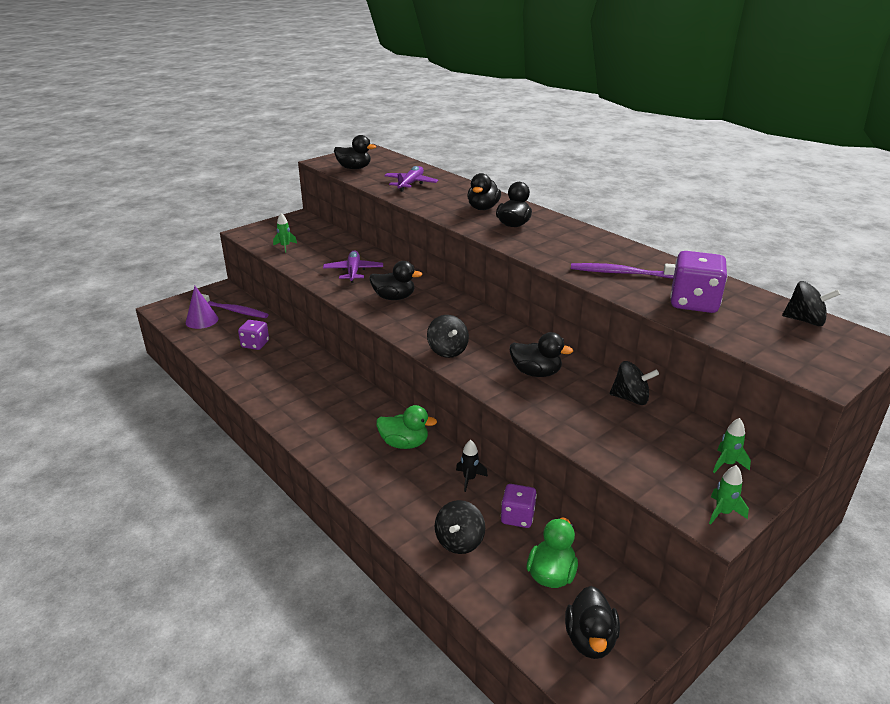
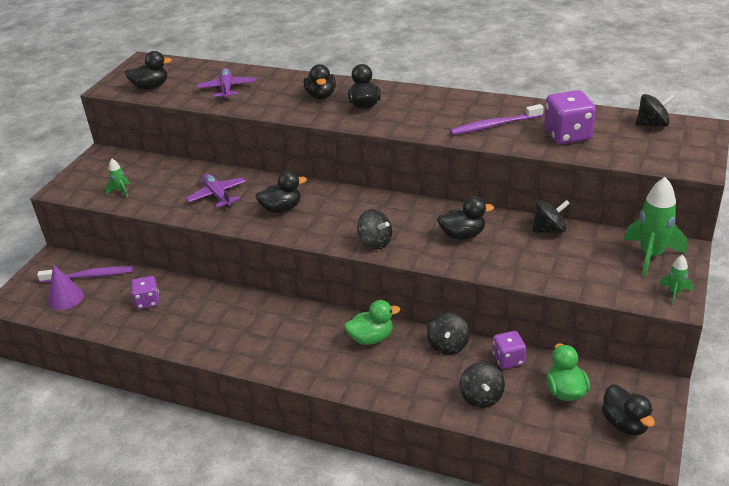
camera: 25 degrees left, 5 degrees up
black rocket [456,440,488,492] -> black spinning top [427,312,470,355]
green rocket [713,418,751,473] -> green rocket [624,177,687,277], size x2.03

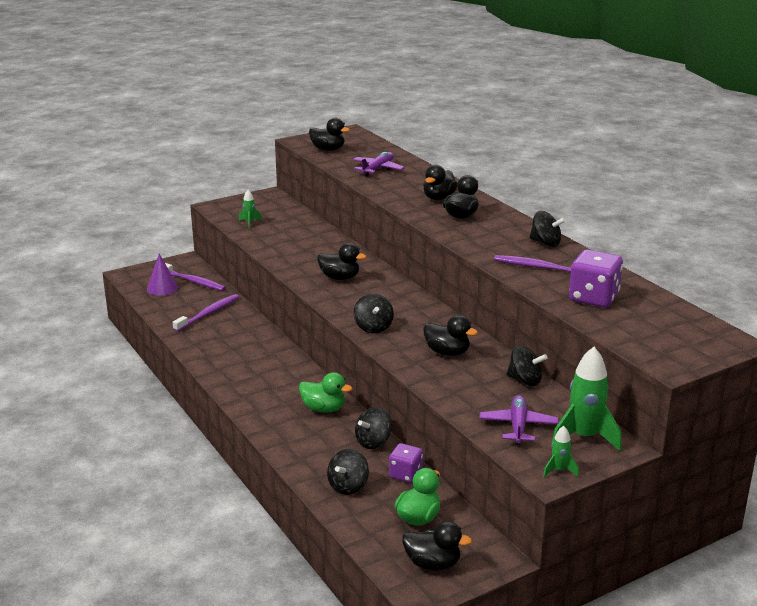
camera: 35 degrees right, 10 degrees down
purple dice [131,276,159,309] -> purple toothbrush [173,294,239,332]
purple plane [186,174,246,208] -> purple plane moved to [479,395,559,444]
black duck [601,385,655,436] -> black duck turned 90 degrees counterclockwise [402,521,472,571]
black spinning top [636,94,675,127] -> black spinning top moved to [529,211,566,247]

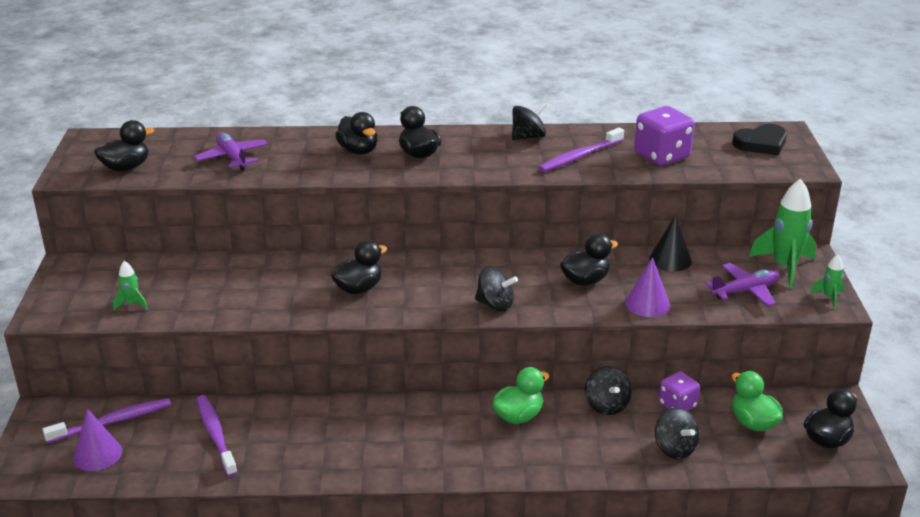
camera: 60 degrees left, 5 degrees up
purple plane [479,395,559,444] -> purple plane turned 120 degrees clockwise [705,263,780,306]
black spinning top [506,345,547,386] -> black cone [649,215,692,272]
none -> purple cone [625,257,670,317]
none -> black heart [732,124,787,155]

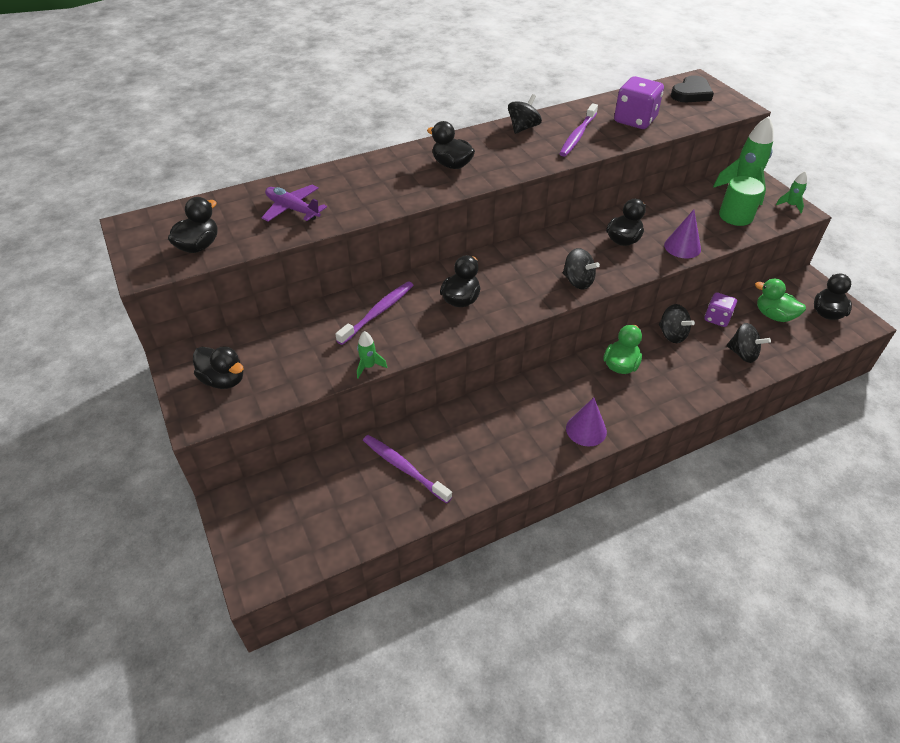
camera: 25 degrees left, 15 degrees up
purple toothbrush [43,398,171,443] -> purple toothbrush moved to [335,281,414,345]
purple cone [73,409,122,471] -> purple cone moved to [566,397,607,446]
green rocket [113,261,148,310] -> green rocket moved to [357,331,387,378]
black duck [335,112,377,155] -> black duck moved to [193,347,244,389]
black spinning top [475,267,518,311] -> black spinning top turned 45 degrees clockwise [563,248,600,289]
black cone [649,215,692,272] -> none
purple plane [705,263,780,306] -> green cylinder [719,176,765,226]

